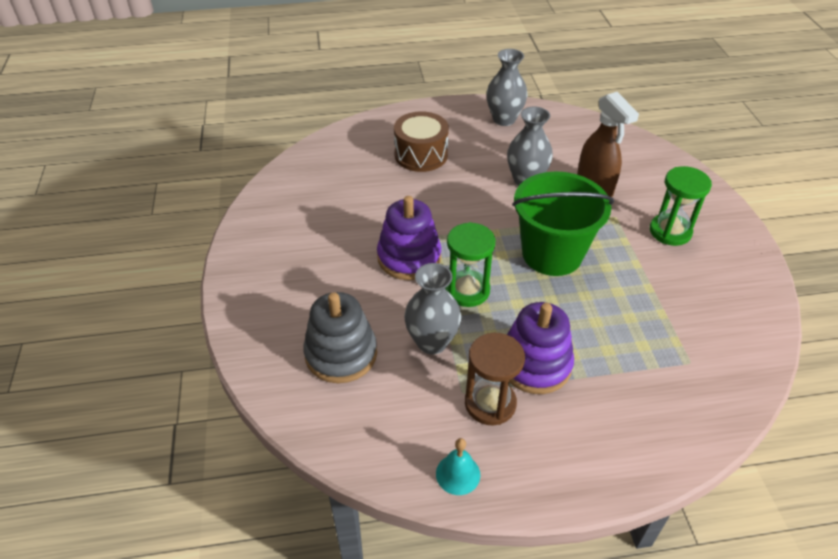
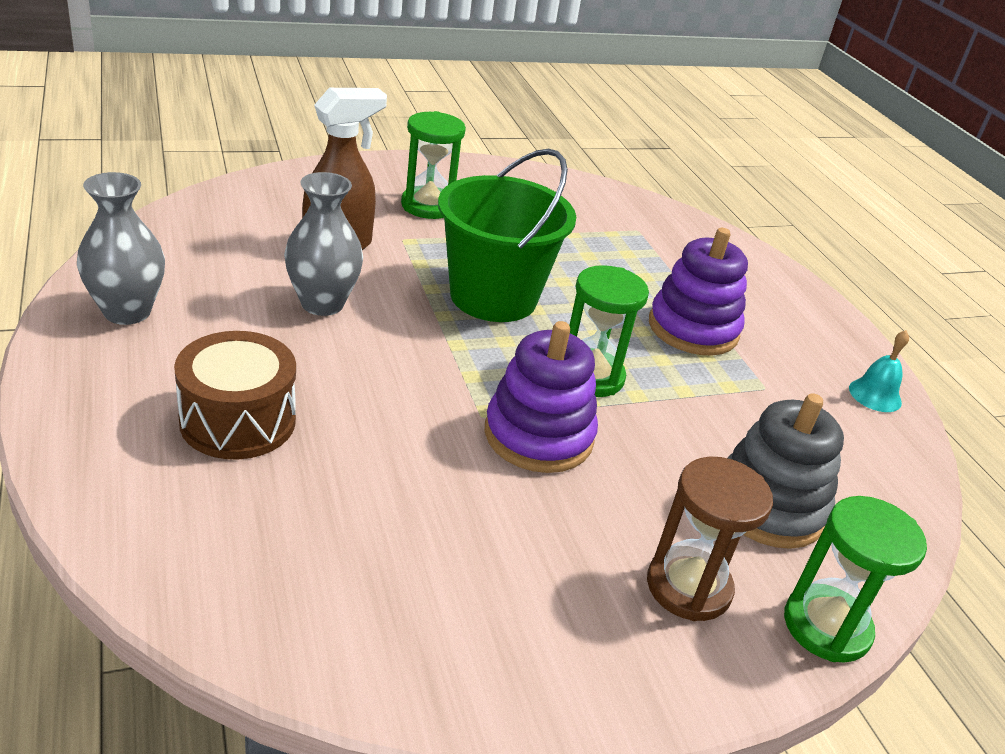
camera: 105 degrees left, 10 degrees down
grey vase [404,263,461,355] -> none
brown hourglass [465,333,525,425] -> brown hourglass moved to [647,457,773,621]
none -> green hourglass [784,496,927,663]

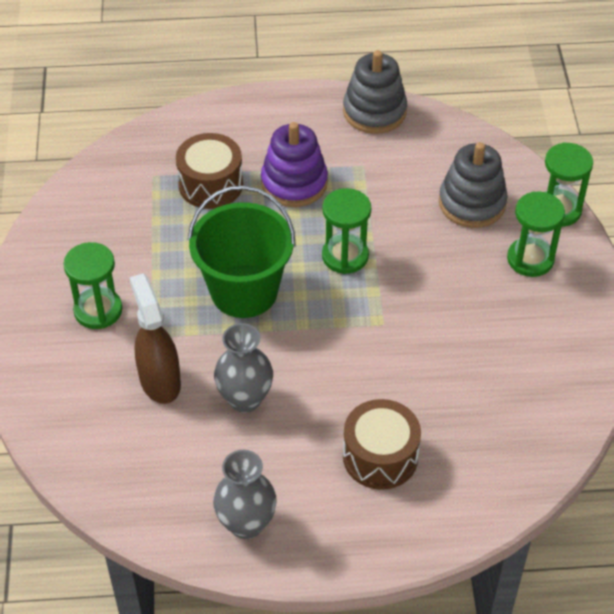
camera: 70 degrees left, 15 degrees up
purple stacking toy [485,321,598,473] -> none
brown hourglass [647,457,773,621] -> green hourglass [507,191,565,277]
turquoise bell [849,330,909,412] -> grey stacking toy [343,50,407,134]
none -> brown drum [176,133,243,209]

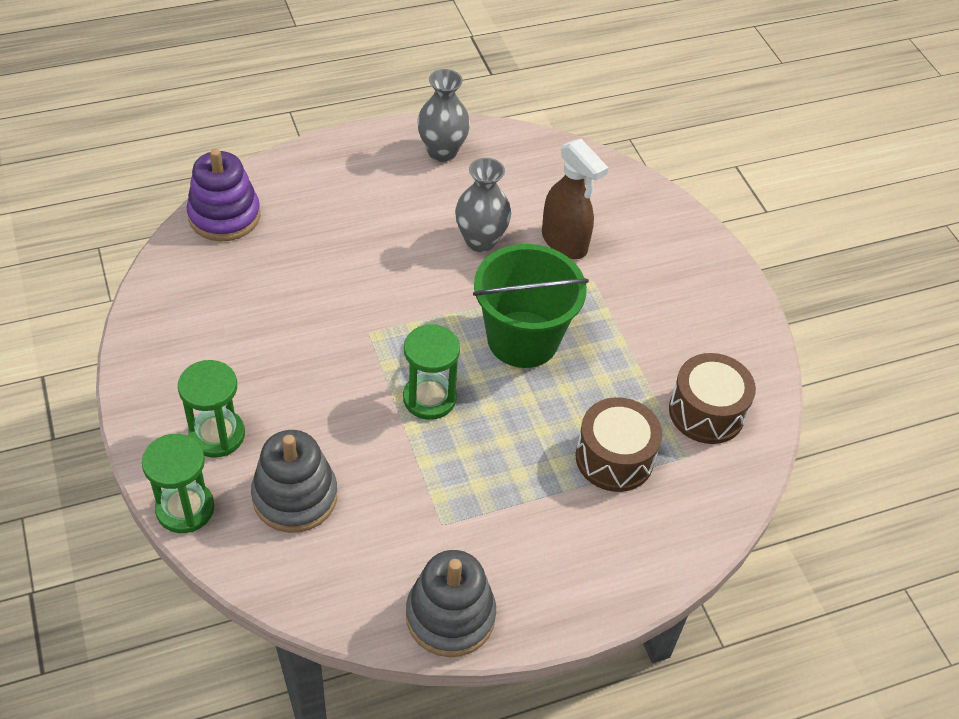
camera: 160 degrees right, 0 degrees up
green hourglass [63,242,122,329] -> none
purple stacking toy [261,122,328,207] -> purple stacking toy moved to [187,149,261,241]
brown drum [343,399,421,490] -> brown drum moved to [669,353,756,444]

